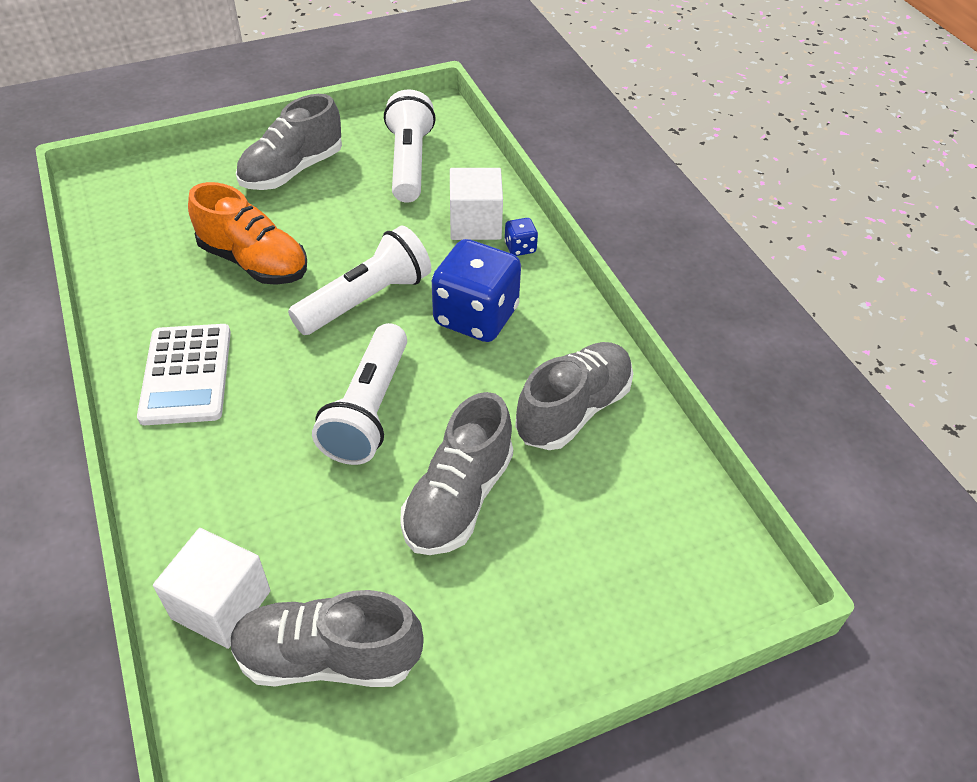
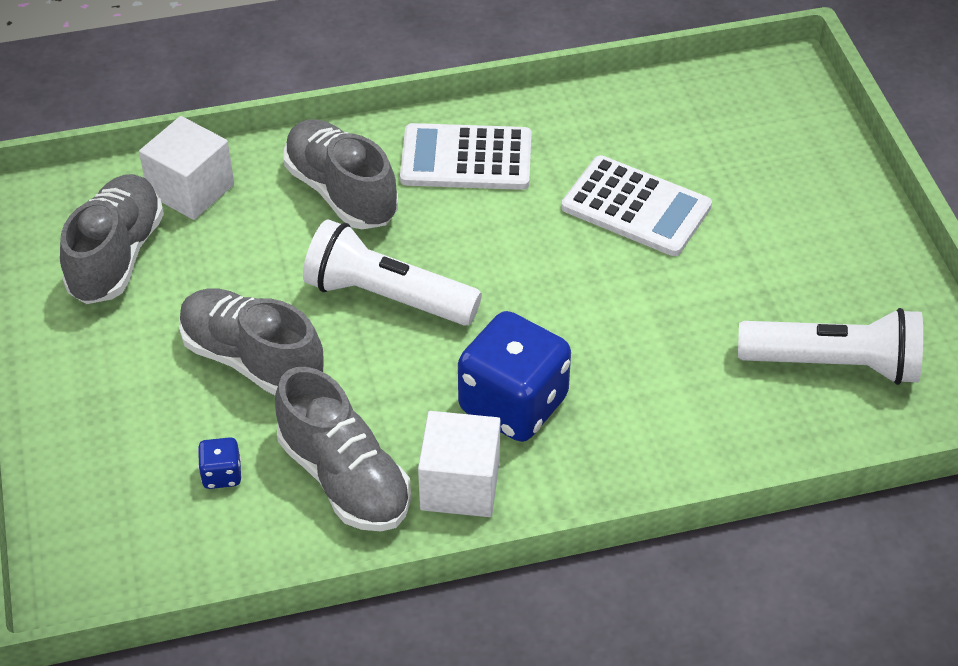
camera: 100 degrees right, 0 degrees up
orange shoe [188,182,307,285] -> white calculator [561,155,712,256]
grey shoe [236,94,342,190] -> grey shoe moved to [284,120,398,229]
white flashlight [288,226,431,335] -> none
white cube [450,168,503,240] -> white cube moved to [418,411,501,517]
blue dice [504,218,538,256] -> blue dice moved to [198,437,241,489]

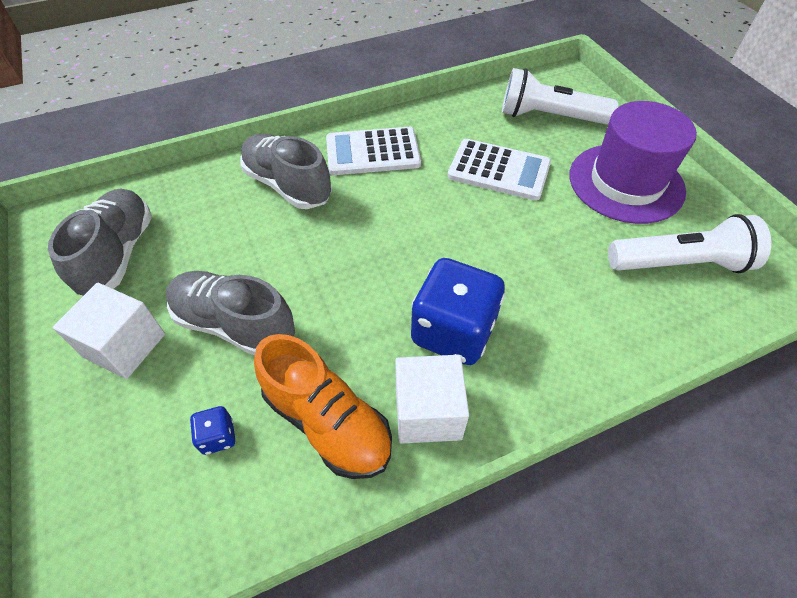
camera: 10 degrees left, 5 degrees up
white cube [139,116,234,220] -> white cube moved to [53,283,165,379]
grey shoe [275,367,411,532] -> orange shoe [254,334,392,479]
white flashlight [303,219,482,326] -> white flashlight moved to [502,68,619,125]
none -> purple hat [569,101,697,224]

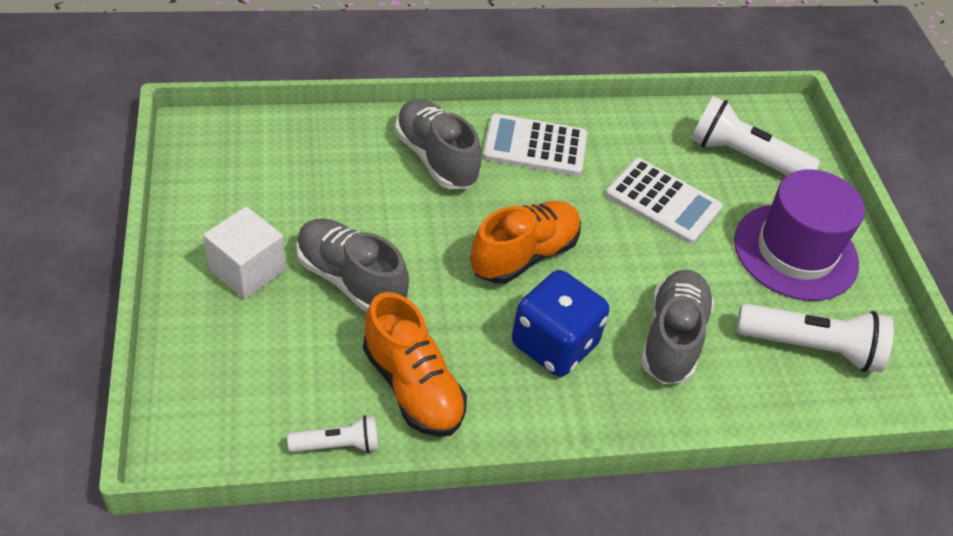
camera: 10 degrees right, 5 degrees down
grey shoe [48,189,152,296] -> grey shoe moved to [641,270,714,384]
blue dice [190,406,235,455] -> none
white cube [395,355,469,444] -> none
none -> white flashlight [287,415,378,453]
none -> orange shoe [470,201,581,284]

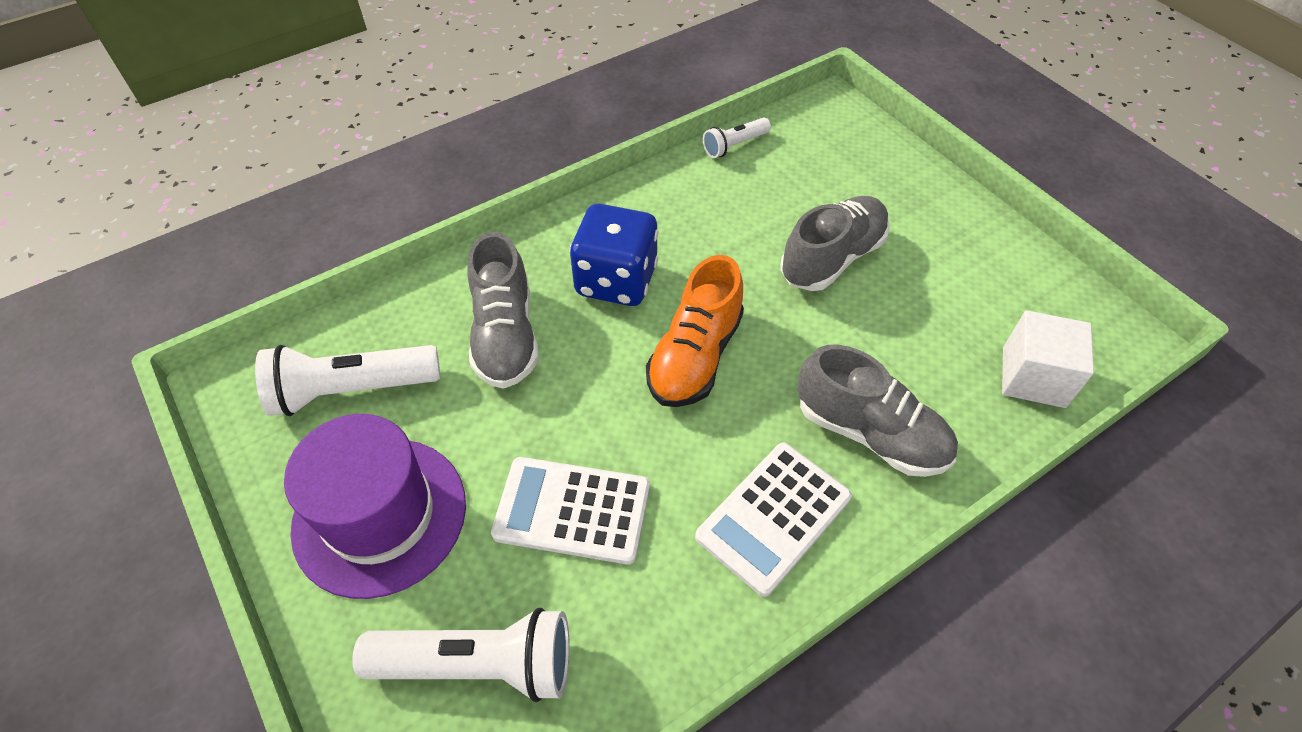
camera: 160 degrees right, 5 degrees up
white cube [203,206,286,299] -> white cube moved to [1002,310,1094,408]
grey shoe [296,218,409,312] -> grey shoe turned 60 degrees counterclockwise [780,196,890,291]
orange shoe [363,292,467,437] -> none
white calculator [483,114,587,176] -> white calculator turned 150 degrees clockwise [695,442,852,597]

